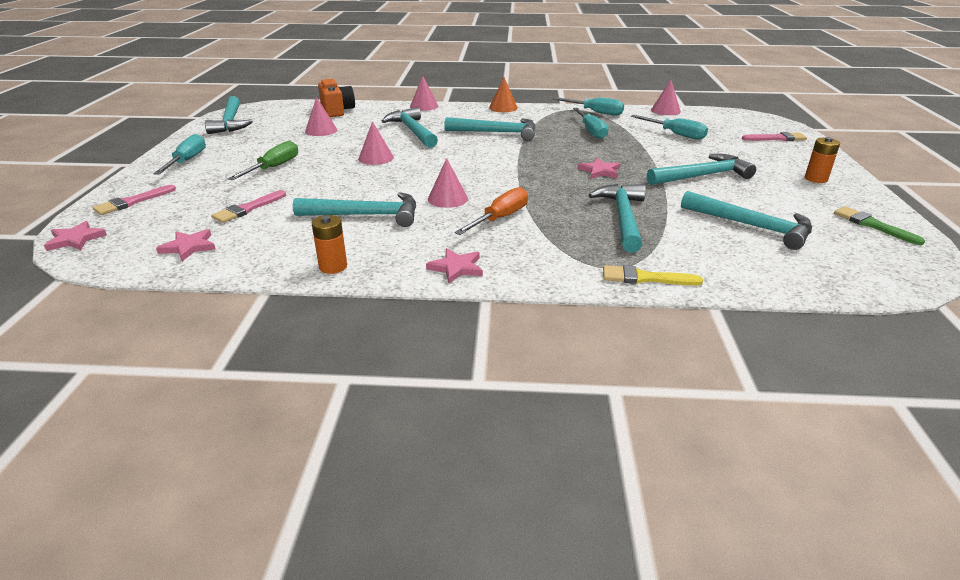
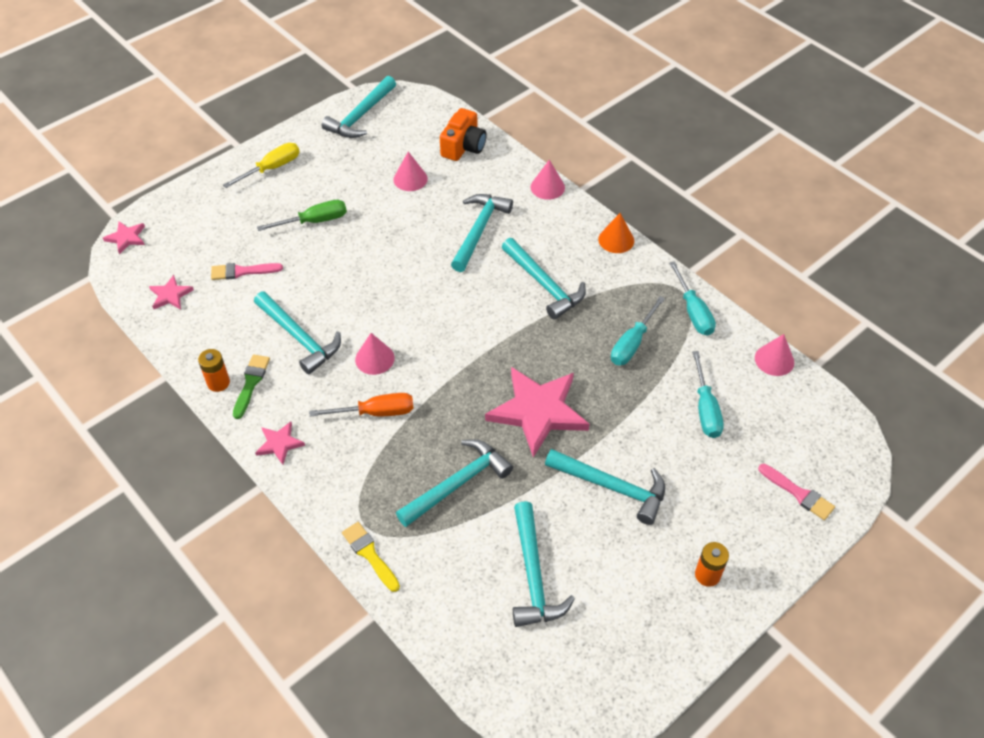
camera: 45 degrees right, 20 degrees up
pink brush [92,185,176,215] -> none
turquoise screwdriver [153,134,206,175] -> yellow screwdriver [223,143,300,188]
pink cone [358,121,394,165] -> none
pink star [578,158,620,179] -> pink star [485,367,590,457], size x2.15
green brush [834,206,925,245] -> green brush moved to [233,354,270,419]

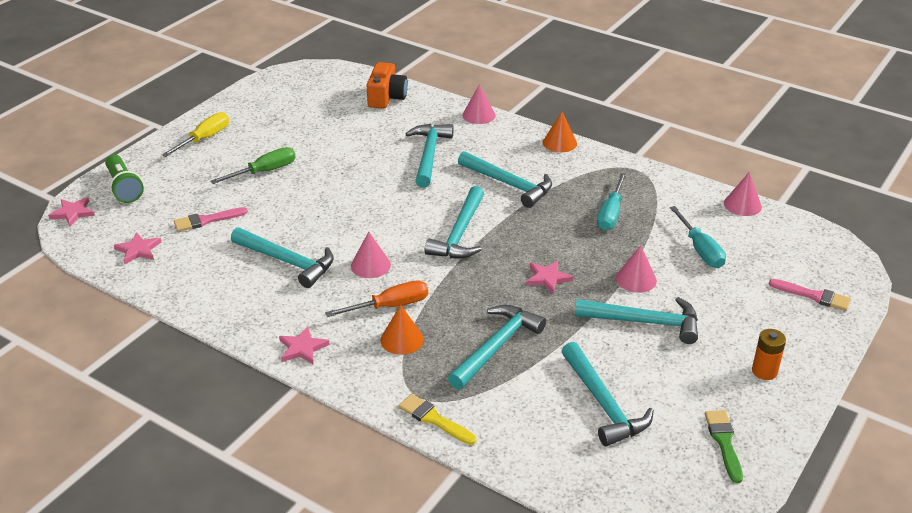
camera: 15 degrees left, 15 degrees down
orange battery [198,349,230,392] -> none
green brush [233,354,270,419] -> green brush moved to [705,410,743,483]
turquoise hammer [322,76,396,138] -> turquoise hammer moved to [425,186,484,258]
pink cone [393,152,428,191] -> pink cone moved to [616,245,657,293]
pink star [485,367,590,457] -> pink star [526,260,573,294], size x0.46
turquoise screwdriver [669,261,716,336] -> none
none -> green flashlight [105,154,144,203]
none -> orange cone [380,305,424,355]

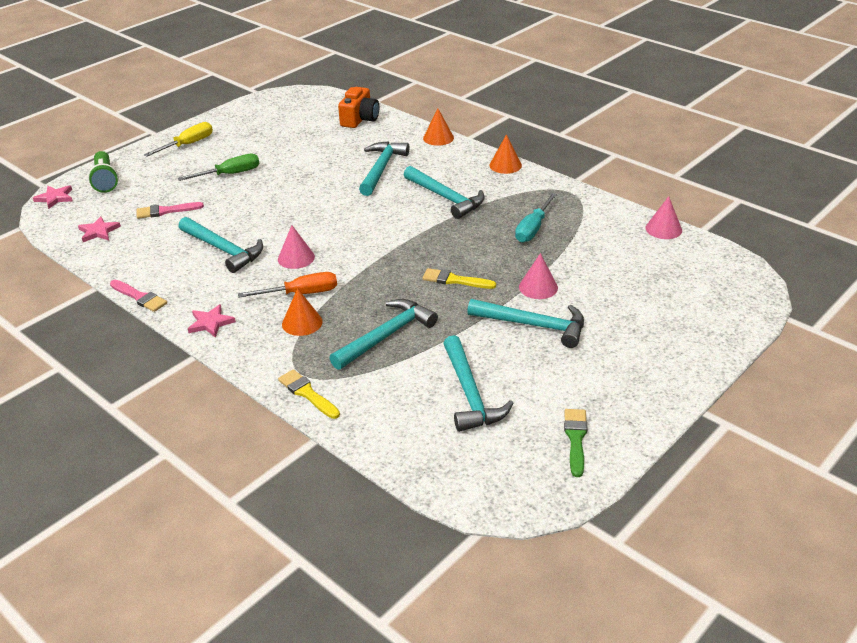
camera: 10 degrees right, 0 degrees up
turquoise hammer [425,186,484,258] -> none
pink cone [462,84,496,124] -> orange cone [423,109,454,146]
pink star [526,260,573,294] -> yellow brush [423,268,496,289]
turquoise screwdriver [670,206,726,268] -> none
orange battery [752,329,786,380] -> none
pink brush [769,279,851,311] -> pink brush moved to [110,280,167,312]

